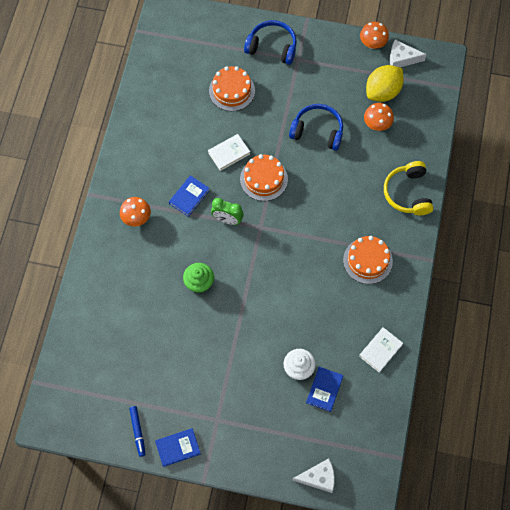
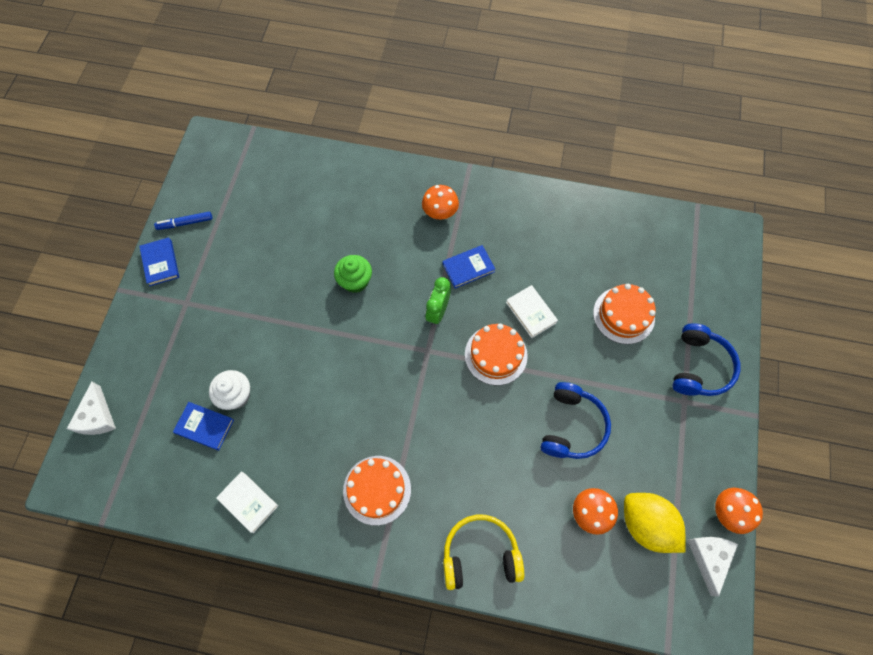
camera: 90 degrees right, 0 degrees up
blue book [169,175,210,217] -> blue book turned 60 degrees counterclockwise [443,245,495,289]

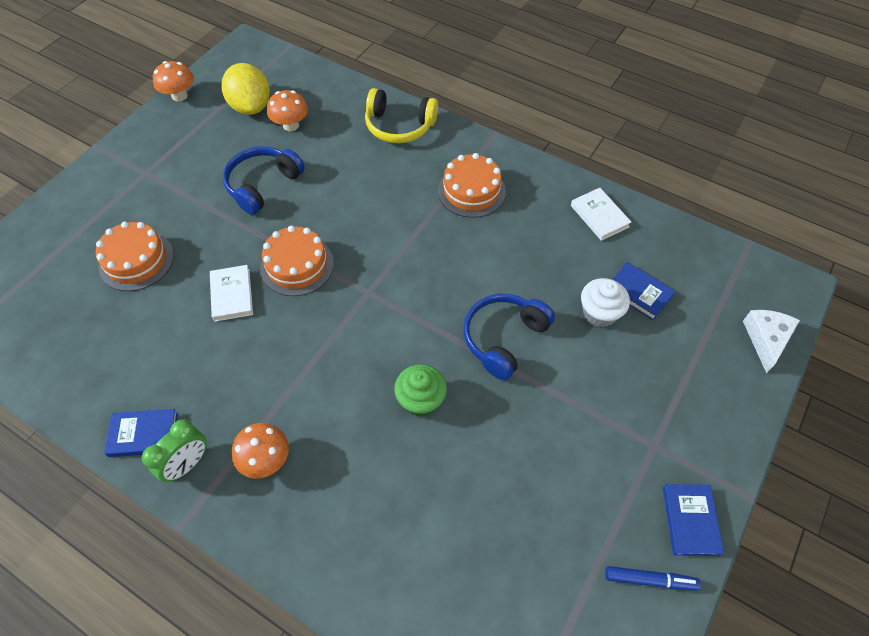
camera: 160 degrees left, 10 degrees down
green clock [425,277,451,325] -> green clock moved to [142,419,207,482]
blue book [443,245,495,289] -> blue book moved to [104,409,178,457]
blue headphones [672,323,740,396] -> blue headphones moved to [463,294,555,380]
white cheese [688,537,738,597] -> none

